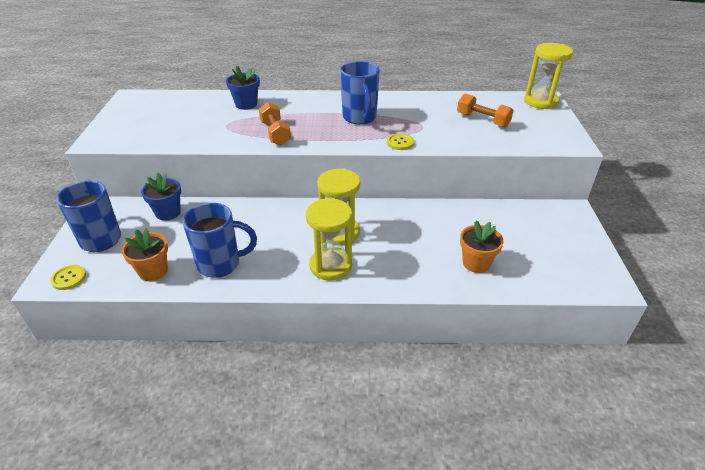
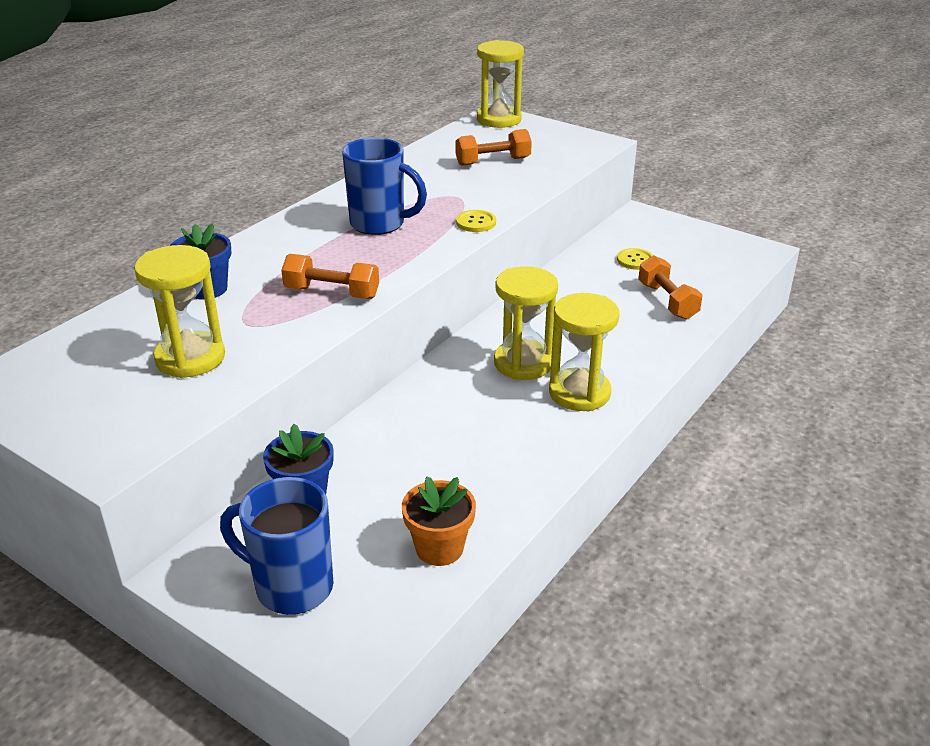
camera: 55 degrees left, 5 degrees down
yellow button [50,265,86,290] -> yellow button moved to [617,248,653,270]
blue mug [182,203,257,278] -> none
orange flower pot [460,220,504,273] -> orange dumbbell [638,255,702,320]
none -> yellow hourglass [134,245,225,378]

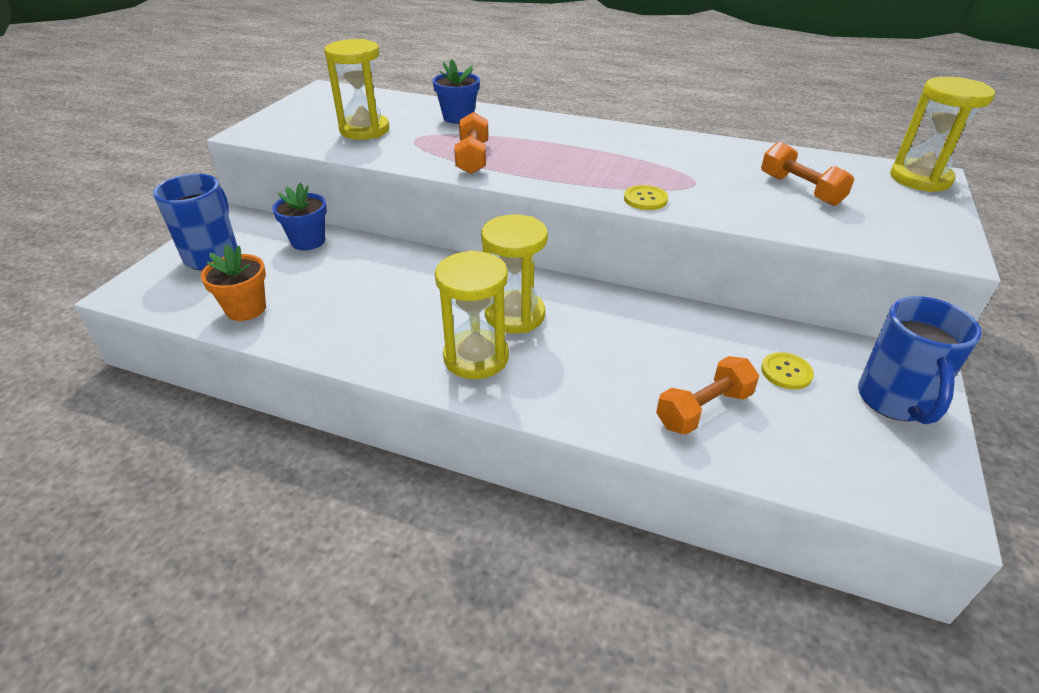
camera: 75 degrees right, 5 degrees up
blue mug [342,138,427,235] -> blue mug moved to [858,296,982,424]

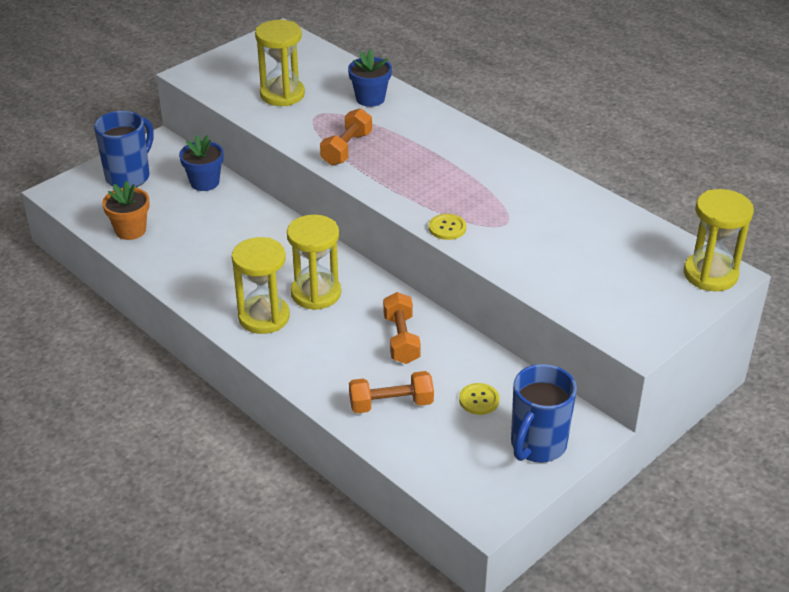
camera: 25 degrees right, 0 degrees up
orange dumbbell [761,142,854,206] -> orange dumbbell moved to [383,292,421,364]

